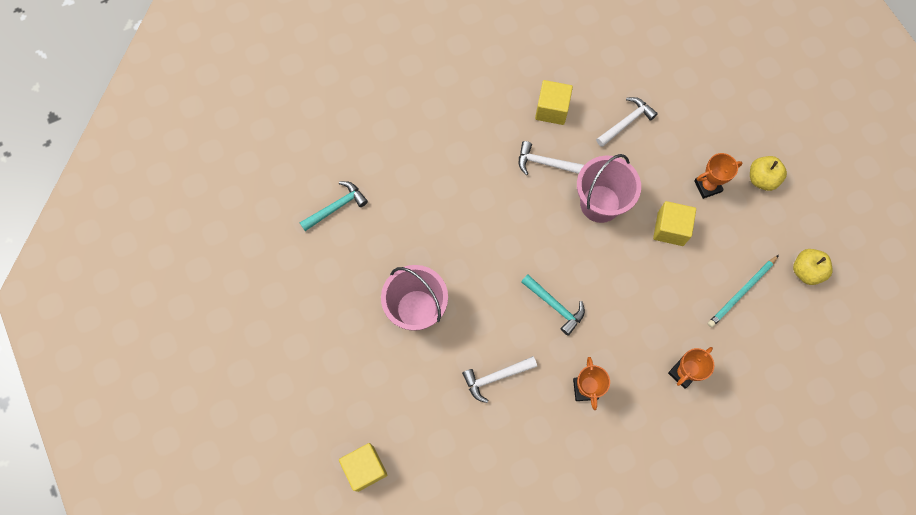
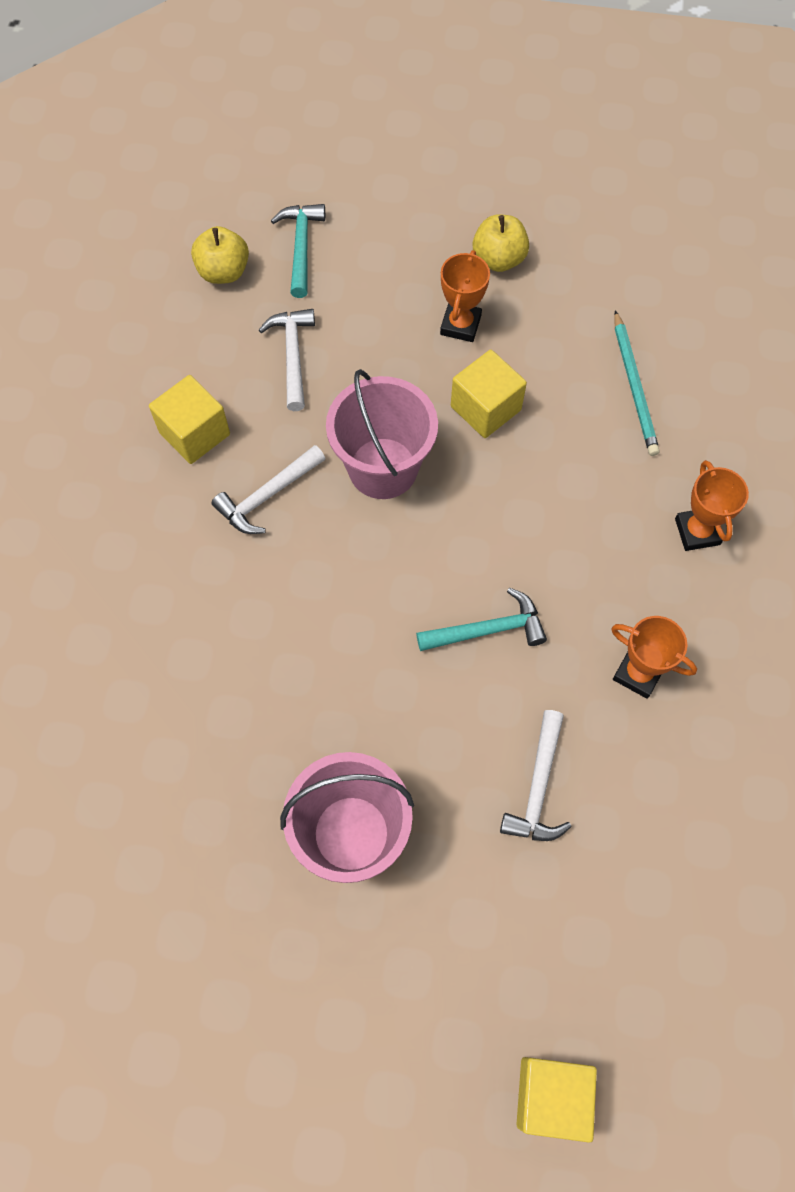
camera: 55 degrees left, 5 degrees down
turquoise hammer [300,181,368,231] -> turquoise hammer moved to [271,204,325,298]
yellow apple [793,249,833,285] -> yellow apple moved to [191,226,249,284]

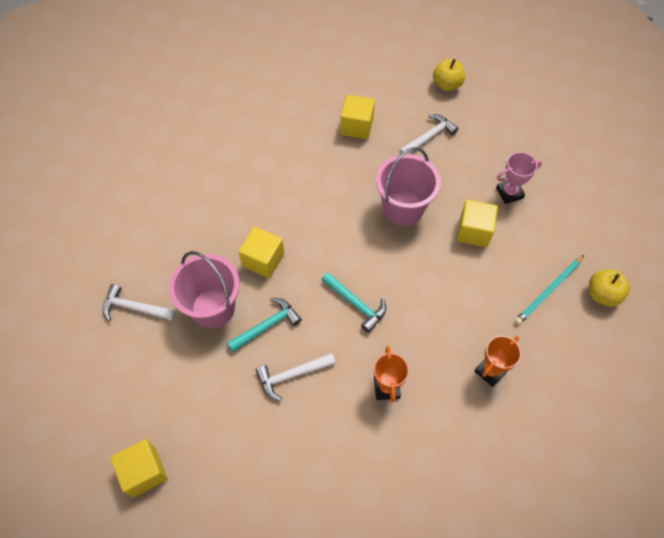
camera: 55 degrees right, 5 degrees down
white hammer [211,445,326,534] -> white hammer moved to [102,284,176,321]
turquoise hammer [271,204,325,298] -> turquoise hammer moved to [227,298,302,352]
orange trophy [440,250,490,342] -> pink trophy [496,152,542,204]
yellow apple [473,214,529,272] -> yellow apple moved to [589,269,630,307]
none -> yellow cube [238,227,284,278]

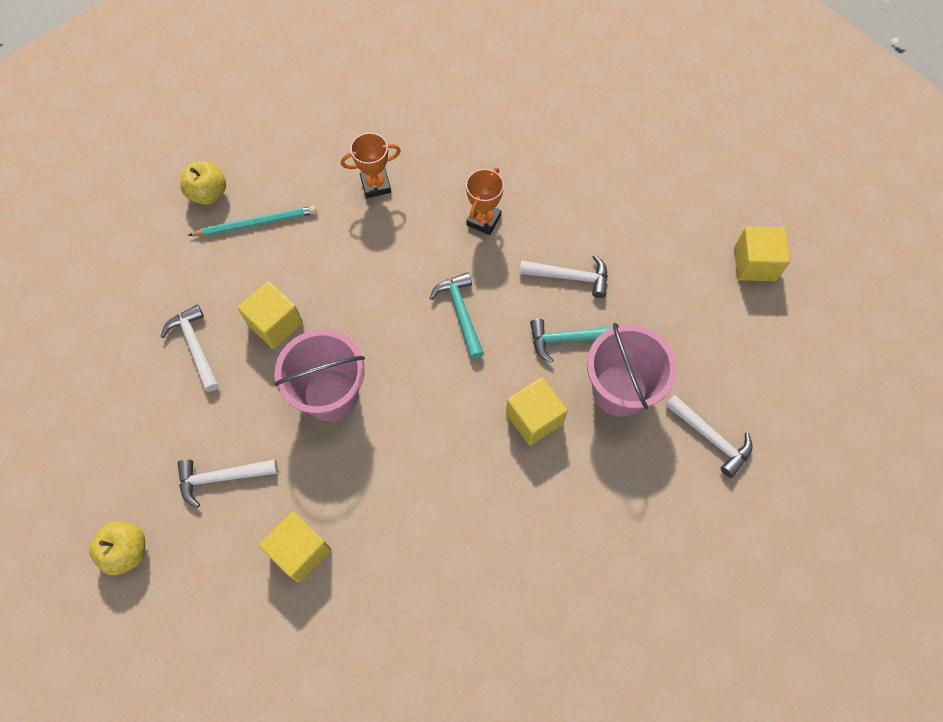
camera: 150 degrees left, 5 degrees up
pink trophy [496,152,542,204] -> white hammer [160,305,219,392]

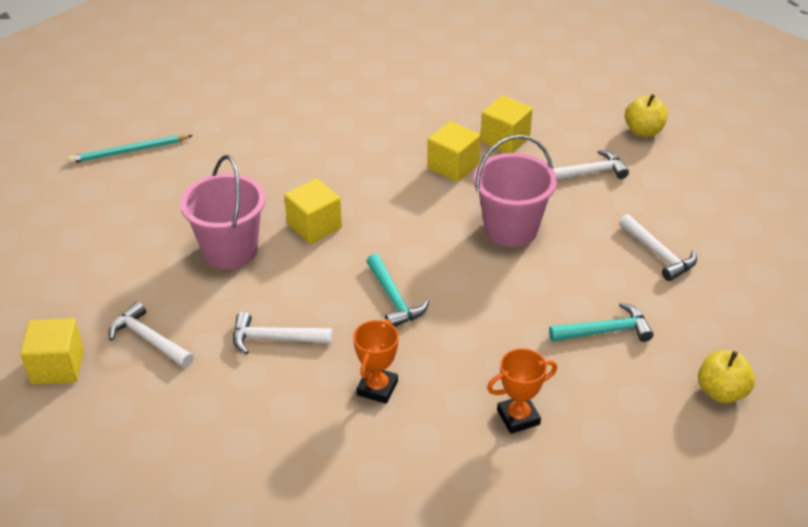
camera: 175 degrees right, 25 degrees down
turquoise pencil [188,206,317,236] -> turquoise pencil moved to [68,135,193,164]
yellow cube [237,281,303,349] -> yellow cube moved to [427,121,480,182]
turquoise hammer [530,319,622,363] -> turquoise hammer moved to [549,302,654,342]
white hammer [665,394,753,478] -> white hammer moved to [108,301,194,368]

